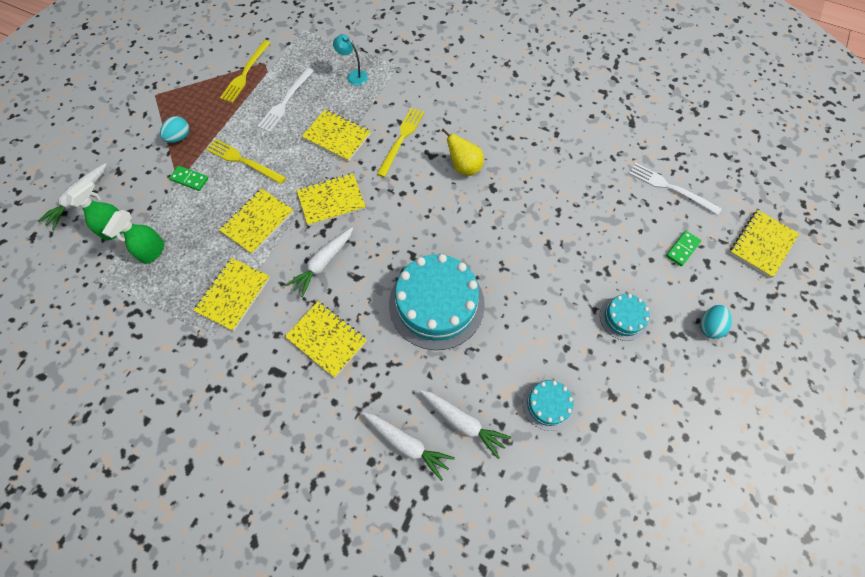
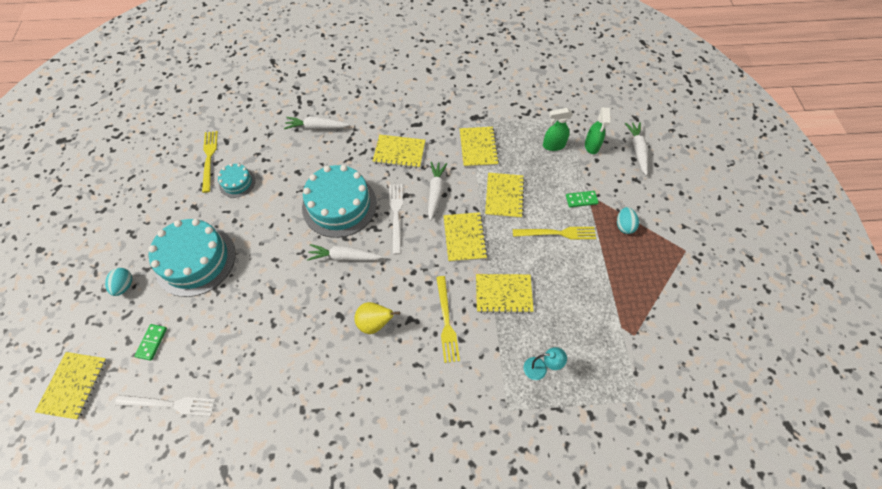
camera: 150 degrees right, 5 degrees down
green spray bottle [102,210,164,264] -> green spray bottle turned 90 degrees counterclockwise [543,108,573,151]
yellow fork [220,40,271,103] -> yellow fork moved to [202,131,218,193]
white fork [257,68,314,132] -> white fork moved to [389,184,403,254]
yellow notebook [297,173,366,226] -> yellow notebook turned 45 degrees counterclockwise [443,212,488,262]
white carrot [420,390,511,459] -> white carrot moved to [307,244,383,261]
turquoise cake [600,294,650,341] -> turquoise cake [149,219,236,297], size x2.04

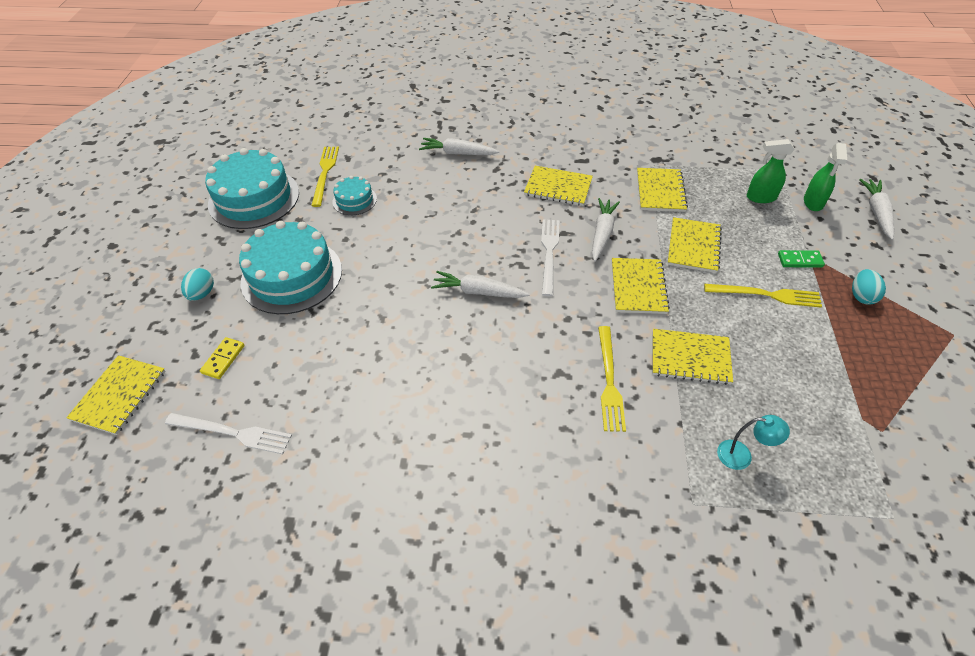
camera: 10 degrees right, 10 degrees down
green domino [135,324,167,361] -> yellow domino [200,337,245,379]
turquoise cake [302,165,377,238] -> turquoise cake moved to [205,148,299,229]
yellow pear [354,302,400,334] -> none

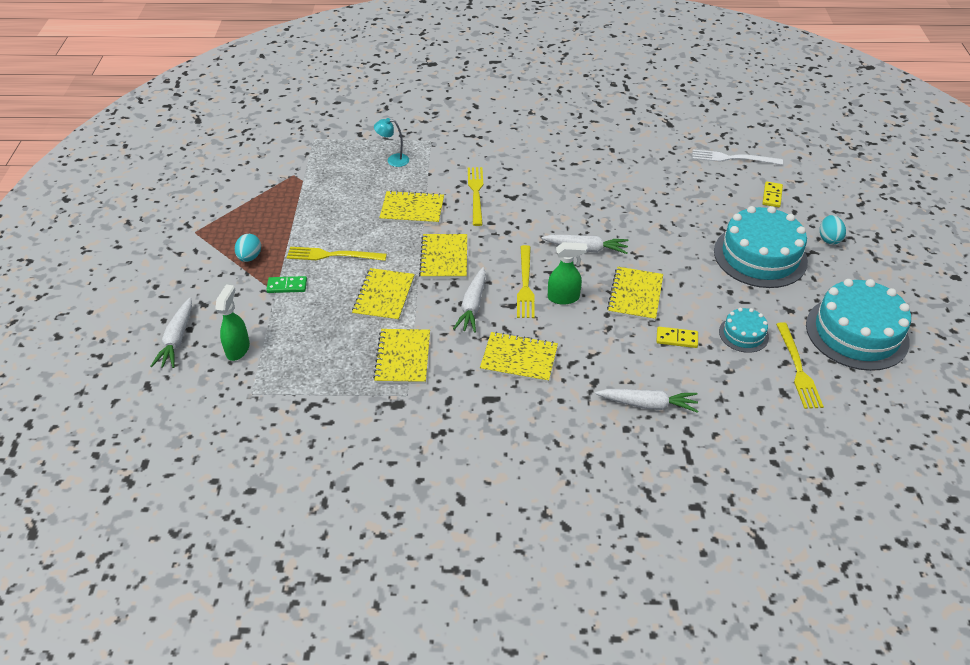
camera: 175 degrees right, 5 degrees down
yellow notebook [66,355,166,435] -> yellow notebook moved to [607,267,663,321]
white fork [541,219,559,296] -> yellow fork [517,245,535,318]
green spray bottle [747,139,795,203] -> green spray bottle moved to [548,242,587,305]
none -> yellow domino [656,327,698,348]

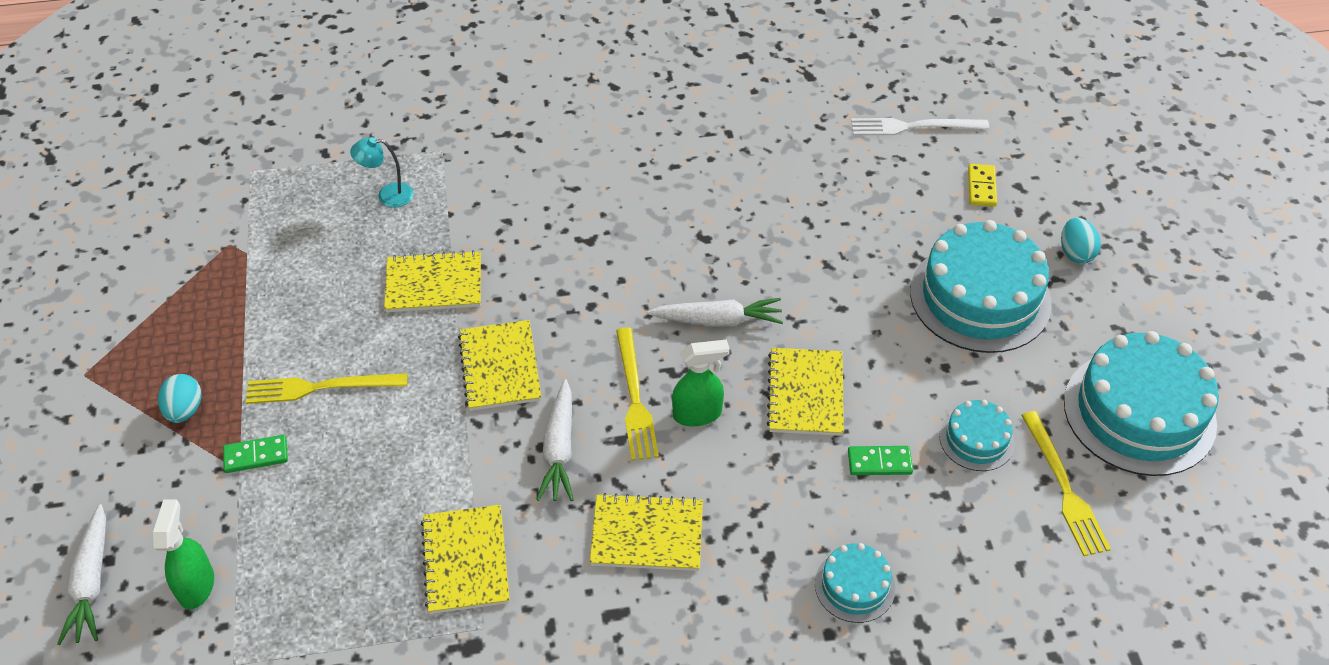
camera: 10 degrees left, 5 degrees up
yellow notebook [352,268,415,321] -> none
yellow fork [468,167,483,226] -> none
white carrot [595,389,698,413] -> turquoise cake [815,543,895,623]
yellow domino [656,327,698,348] -> green domino [848,446,913,475]

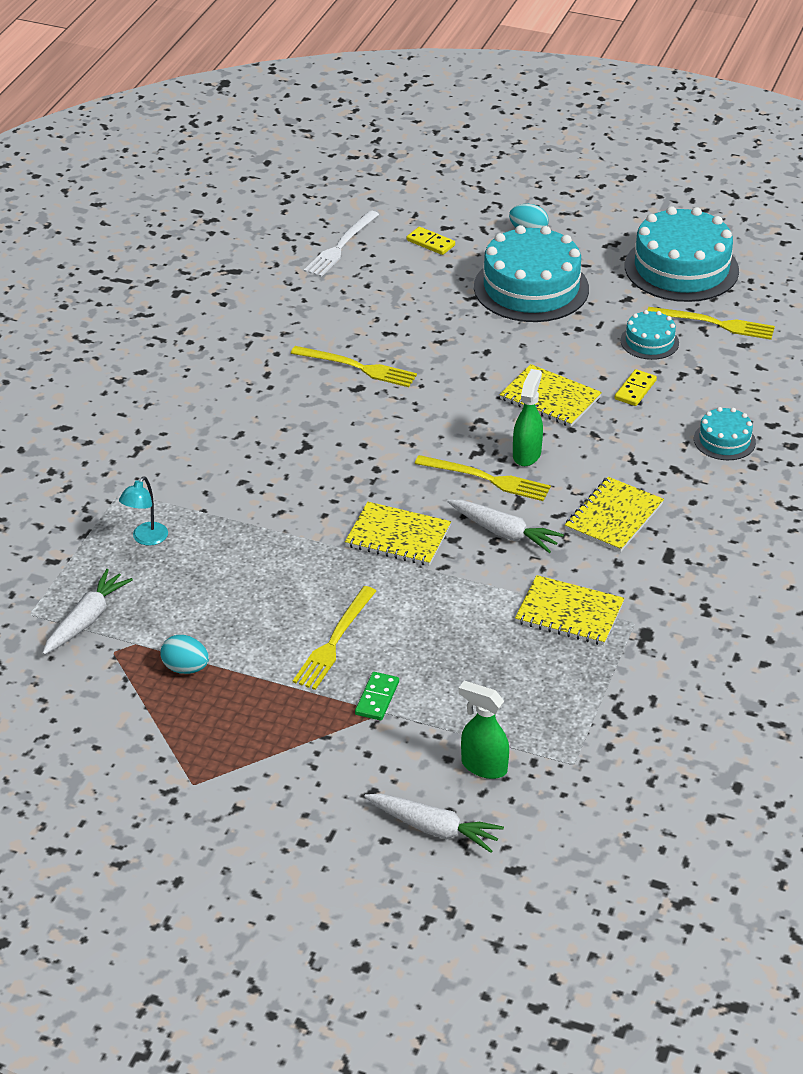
camera: 60 degrees left, 10 degrees down
turquoise egg [158,374,202,423] -> turquoise egg moved to [160,635,209,674]
yellow notebook [384,250,481,312] -> none
white carrot [647,298,783,327] -> white carrot moved to [42,569,133,655]
green domino [848,446,913,475] -> yellow domino [615,369,657,406]
none -> yellow fork [291,346,417,387]

